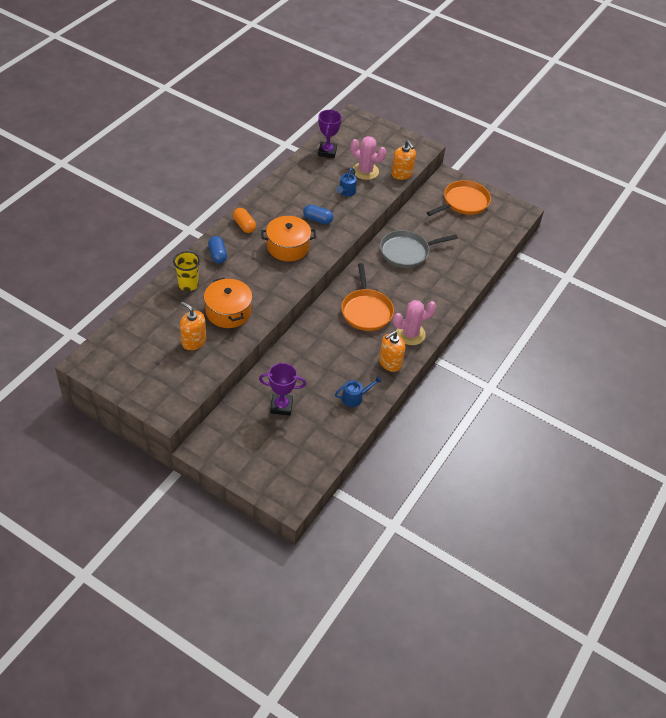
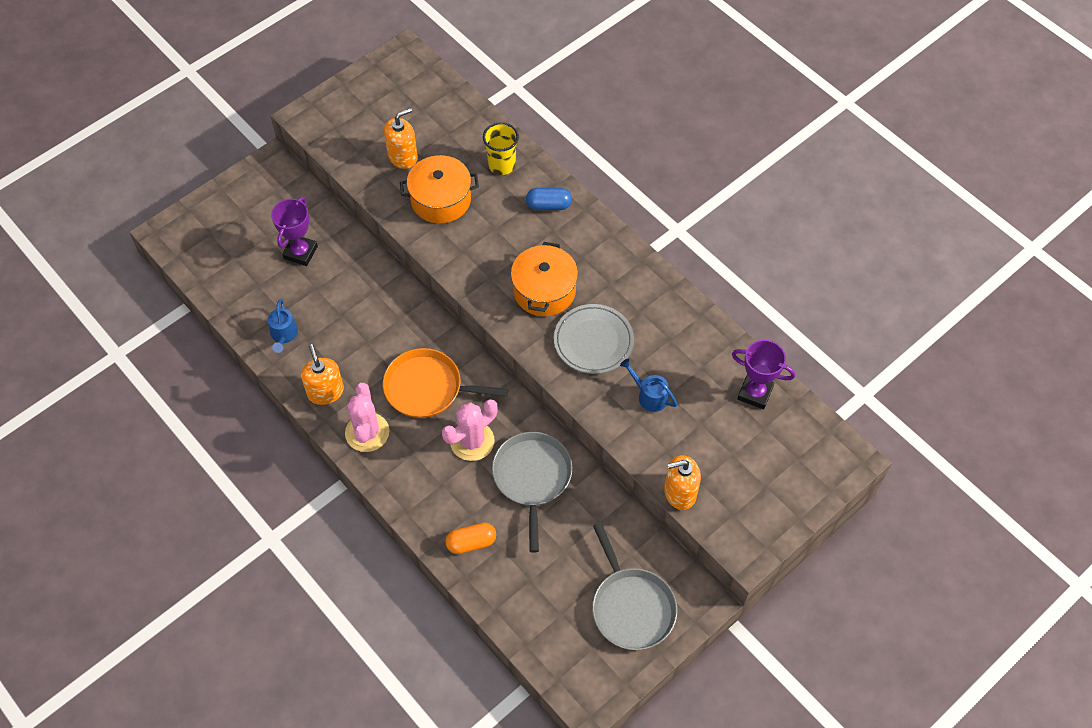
camera: 110 degrees right, 10 degrees up
orange capsule [233,208,256,233] -> orange capsule moved to [446,522,496,554]
blue capsule [303,204,333,224] -> grey plate [554,304,634,374]
pink cactus [351,136,386,180] -> pink cactus moved to [442,399,498,461]
orange pan [427,180,491,216] -> grey pan [592,522,677,650]

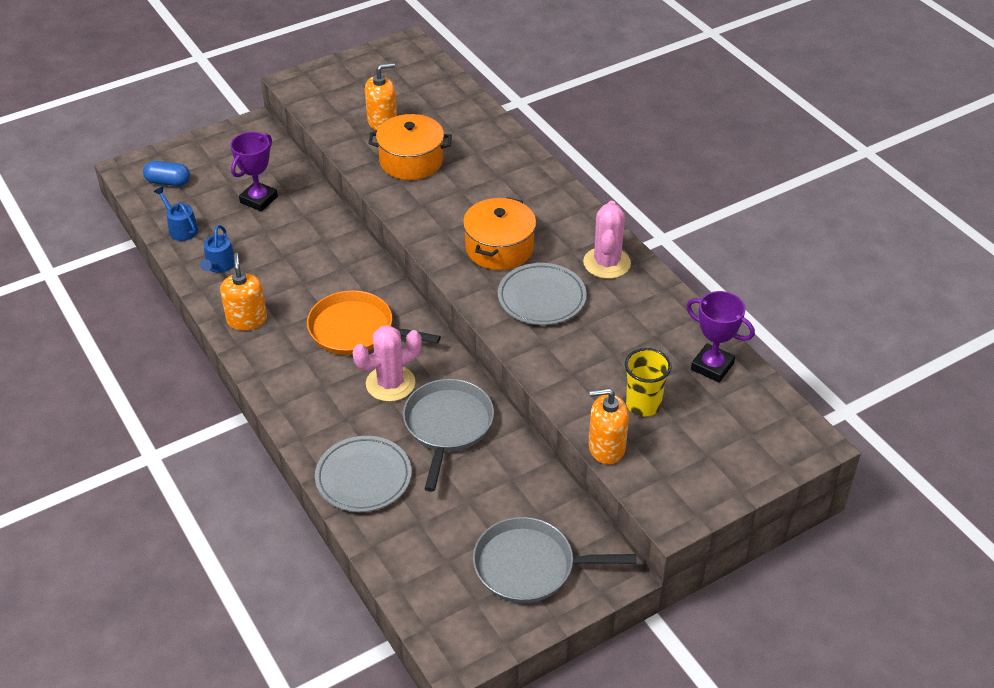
camera: 10 degrees right, 15 degrees down
pink cactus [345,383,389,452] -> pink cactus moved to [583,201,631,279]
orange capsule [446,522,496,554] -> grey plate [315,436,412,512]
yellow cup [483,122,519,175] -> yellow cup moved to [625,348,671,417]
blue capsule [526,188,572,210] -> blue capsule moved to [143,161,190,186]
grey pan [592,522,677,650] -> grey pan turned 105 degrees clockwise [473,517,637,603]
blue watering can [620,359,678,412] -> blue watering can moved to [154,186,198,241]

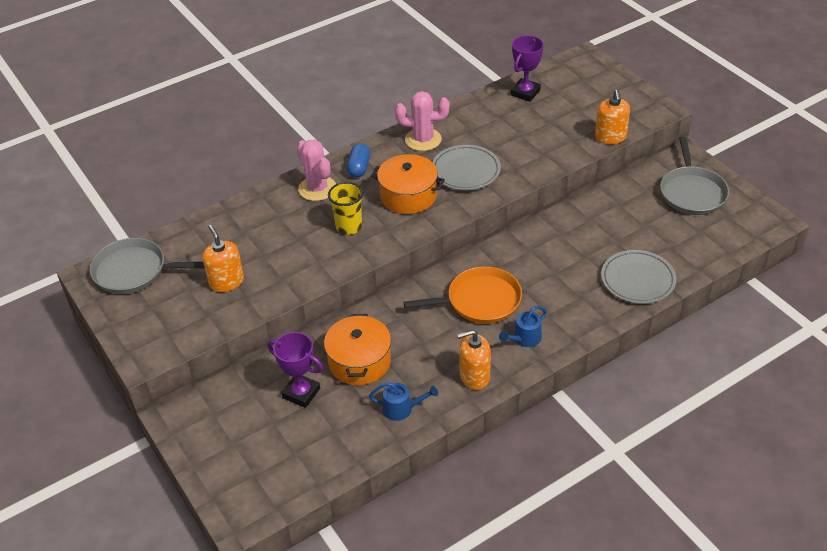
camera: 90 degrees left, 0 degrees up
blue capsule [143,161,190,186] -> blue capsule moved to [347,143,370,178]
blue watering can [154,186,198,241] -> blue watering can moved to [499,306,547,347]
orange pan [307,290,441,355] -> orange pan turned 120 degrees counterclockwise [404,266,522,324]
pink cactus [352,325,422,402] -> pink cactus moved to [297,140,336,201]
orange pot [368,114,452,180] -> orange pot moved to [324,314,391,385]
grey pan [403,379,494,492] -> grey pan moved to [89,238,205,294]
yellow cup [625,348,671,417] -> yellow cup moved to [328,182,363,235]

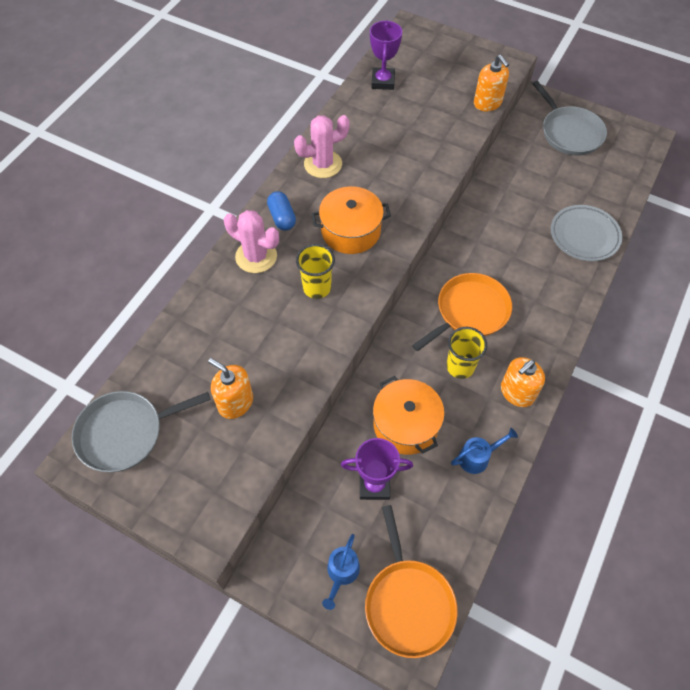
camera: 30 degrees left, 15 degrees up
grey plate [432,145,501,190] -> none
blue watering can [499,306,547,347] -> blue watering can moved to [322,534,360,610]
none -> orange pan [365,505,458,658]
none -> yellow cup [446,327,487,379]

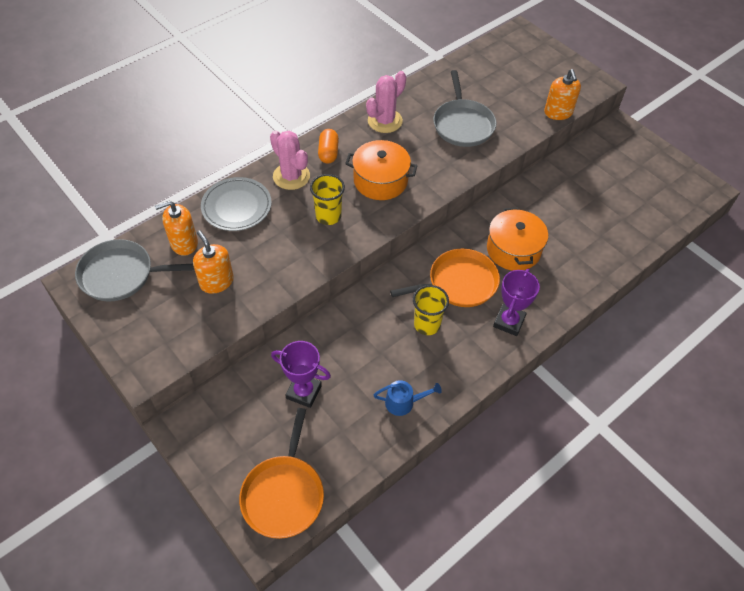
camera: 20 degrees right, 5 degrees down
blue capsule [267,191,296,230] -> orange capsule [318,129,339,163]
pink cactus [294,115,350,178] -> pink cactus turned 45 degrees counterclockwise [366,71,406,133]
blue watering can [322,534,360,610] -> none
purple trophy [370,20,402,90] -> purple trophy moved to [493,269,540,336]
orange pot [373,376,445,455] -> orange pot moved to [487,208,548,271]
orange soap dispenser [501,357,545,407] -> orange soap dispenser moved to [155,201,198,256]
grey pan [532,81,607,155] -> grey pan moved to [433,70,496,147]
grey plate [551,205,622,261] -> grey plate moved to [201,177,272,231]

